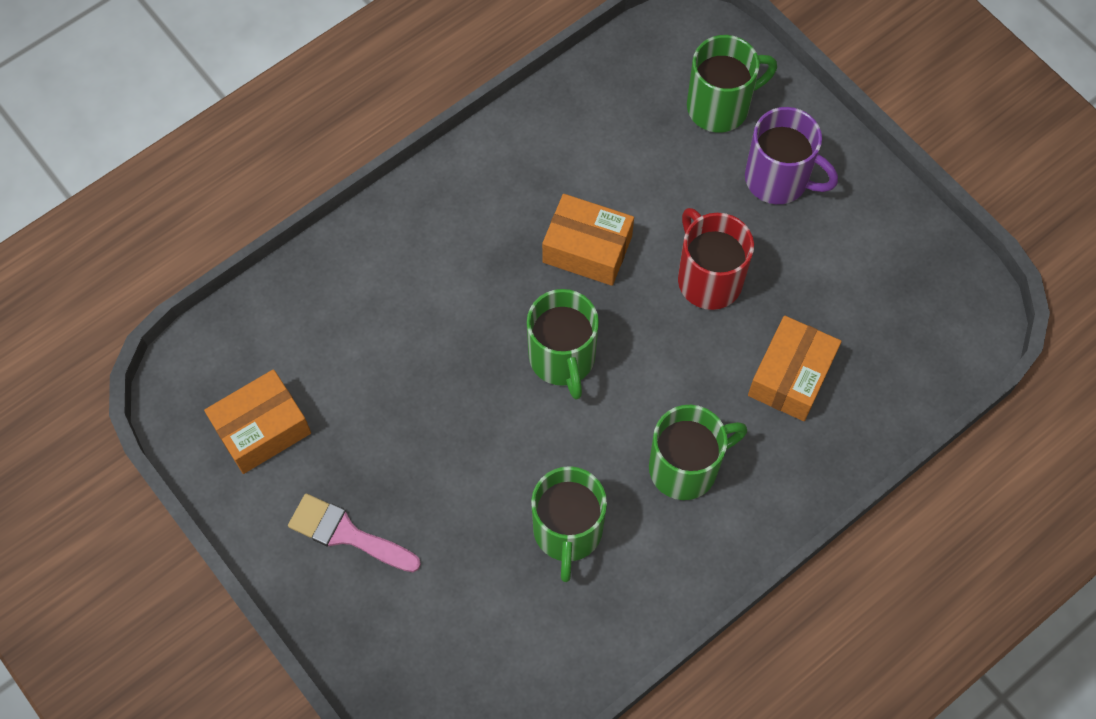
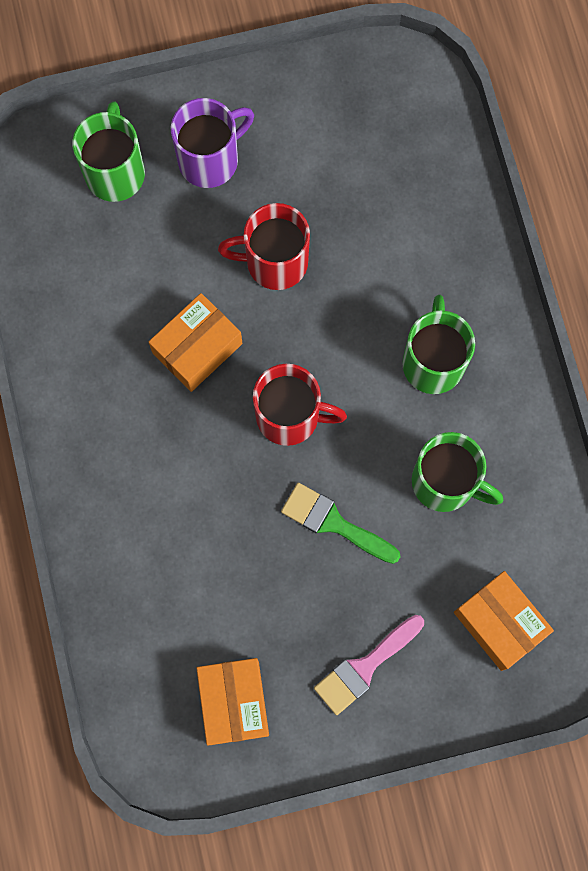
camera: 65 degrees left, 10 degrees up
green mug [527,289,599,399] -> red mug [253,364,347,446]
orange box [748,316,841,421] -> orange box moved to [454,571,554,671]
none -> green brush [281,483,401,564]

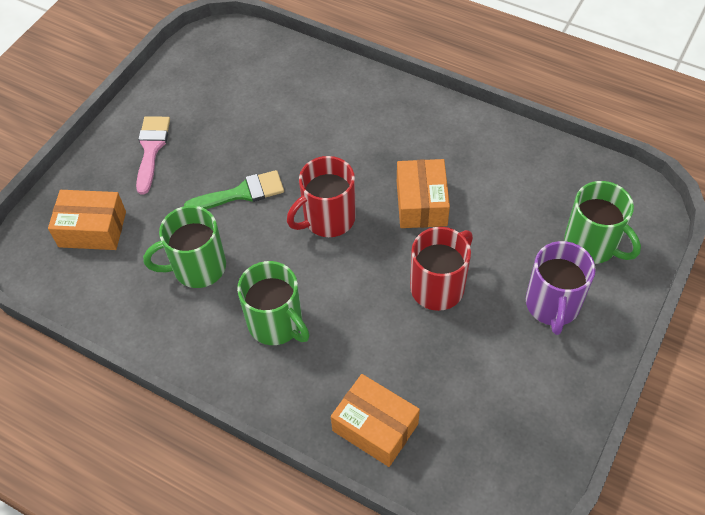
camera: 135 degrees right, 20 degrees down
orange box [196,658,269,745] -> orange box moved to [331,374,420,467]

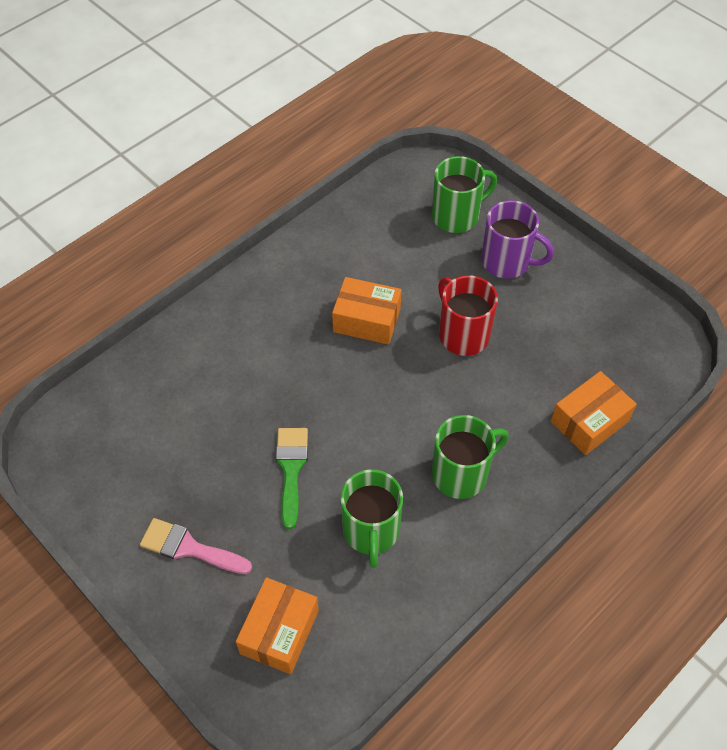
camera: 75 degrees left, 0 degrees up
red mug [287,156,356,237] -> none

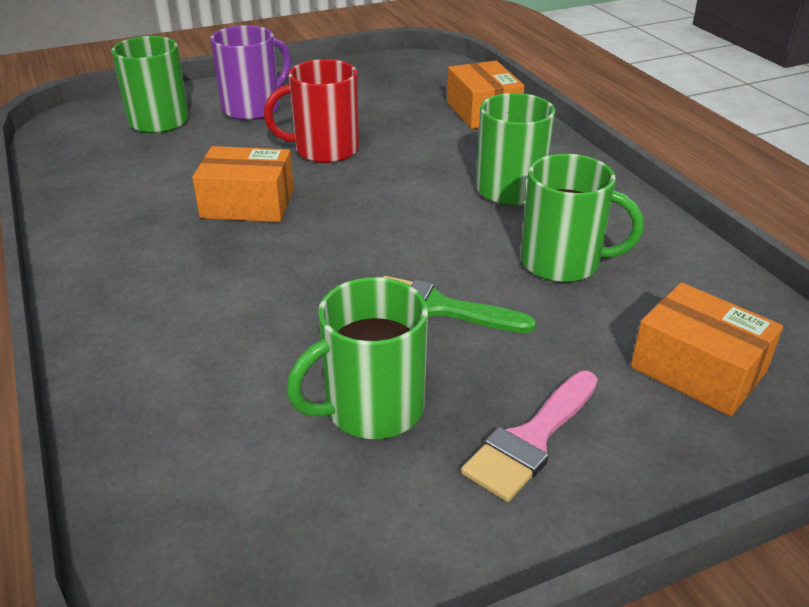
camera: 70 degrees left, 20 degrees down
orange box [332,277,402,345] -> orange box turned 60 degrees clockwise [192,146,294,222]
none -> green mug [286,277,428,439]

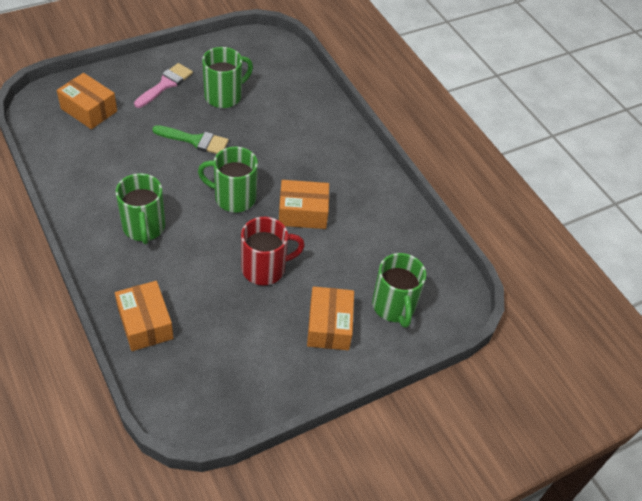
camera: 170 degrees right, 15 degrees up
purple mug [210,26,291,120] -> orange box [307,286,354,350]
green mug [521,154,644,282] -> green mug moved to [198,147,258,212]

